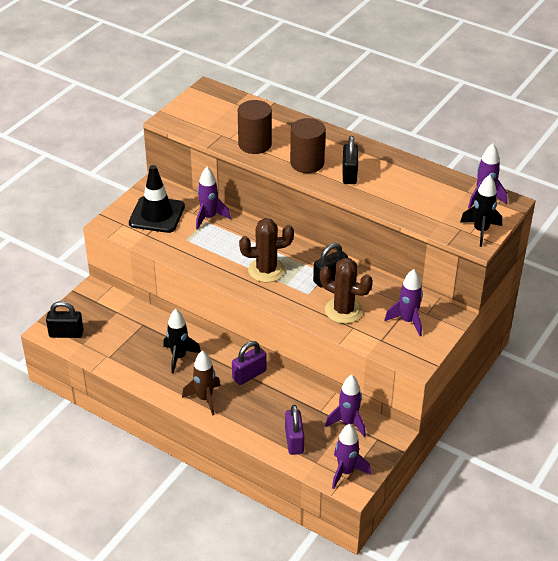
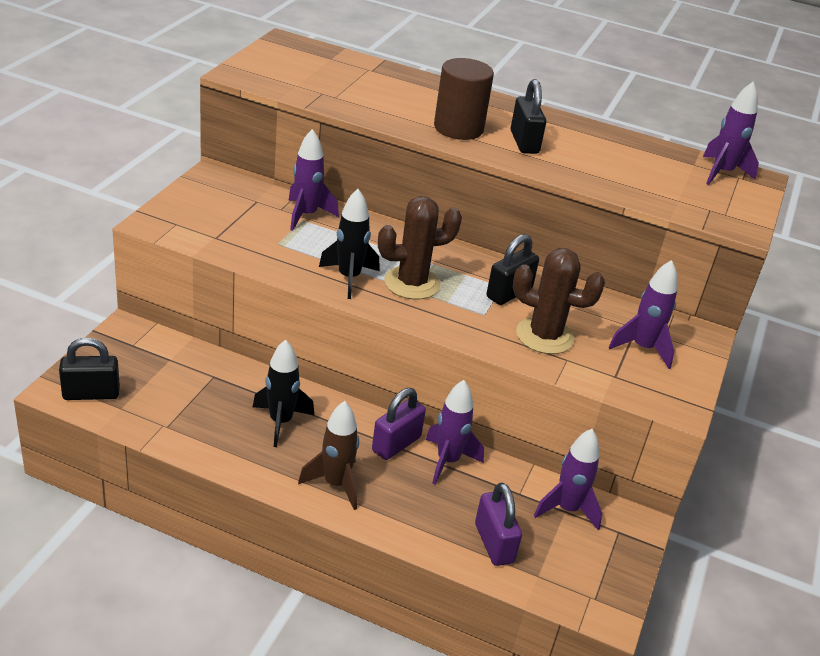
camera: 15 degrees left, 5 degrees down
black traffic cone [129,165,185,233] -> none
brown cylinder [238,100,272,154] -> none
purple rocket [332,424,371,489] -> purple rocket moved to [426,380,484,484]
black rocket [460,175,502,247] -> black rocket moved to [319,189,380,299]

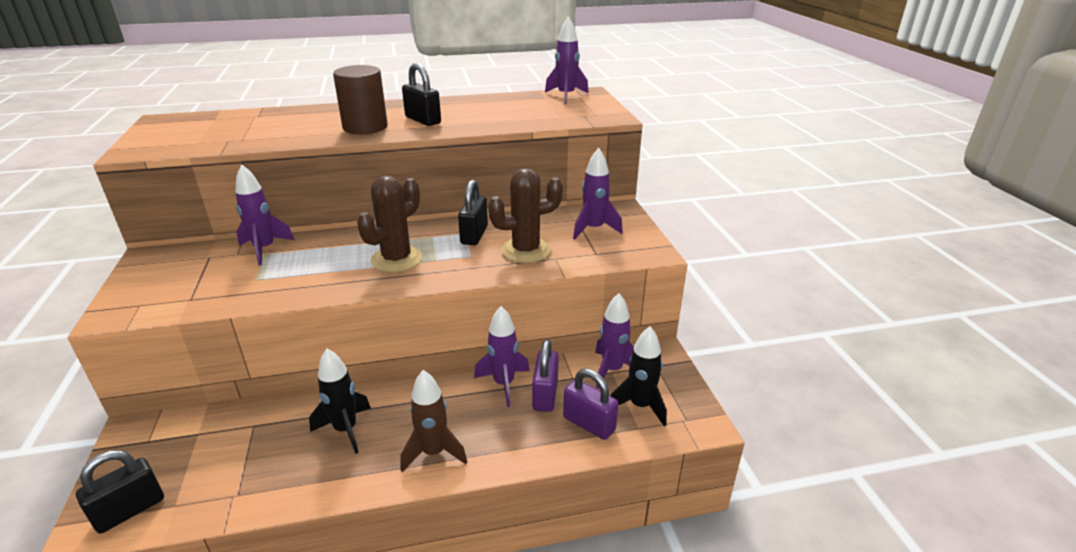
camera: 30 degrees left, 5 degrees down
black rocket [319,189,380,299] -> black rocket moved to [611,326,667,426]
purple padlock [372,388,426,460] -> purple padlock moved to [532,339,559,412]

